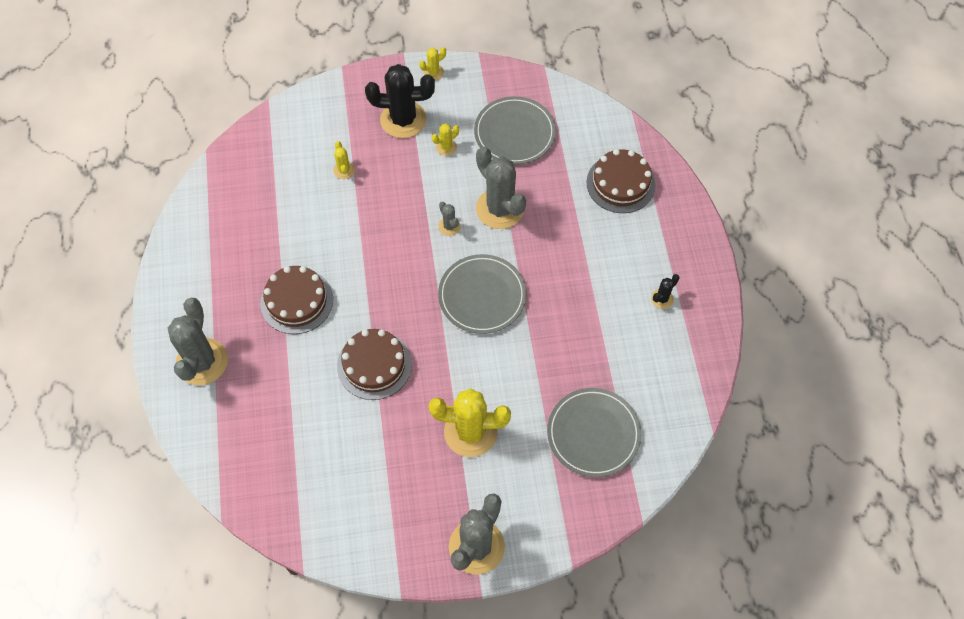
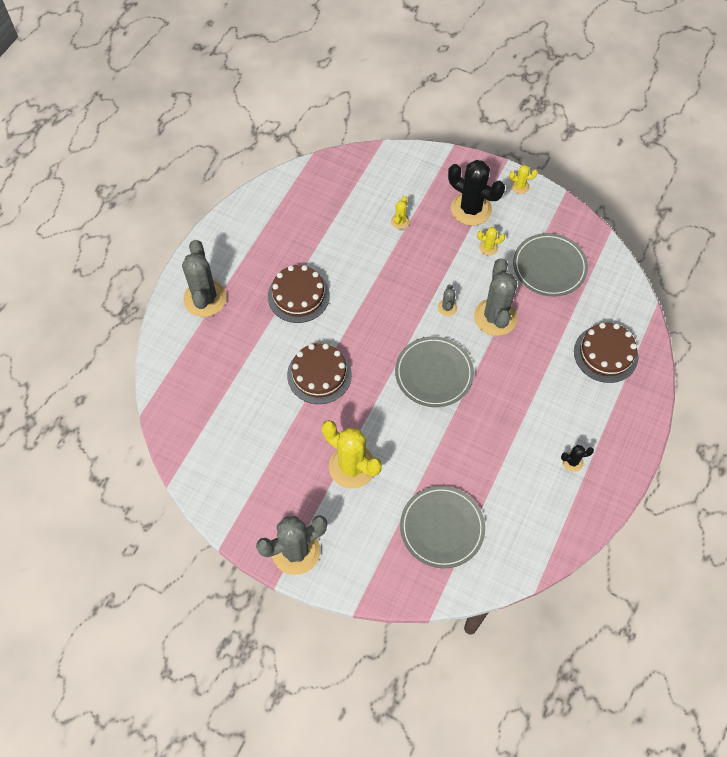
camera: 35 degrees right, 0 degrees up
grey cactus [168,298,228,385] -> grey cactus turned 45 degrees counterclockwise [182,240,227,317]

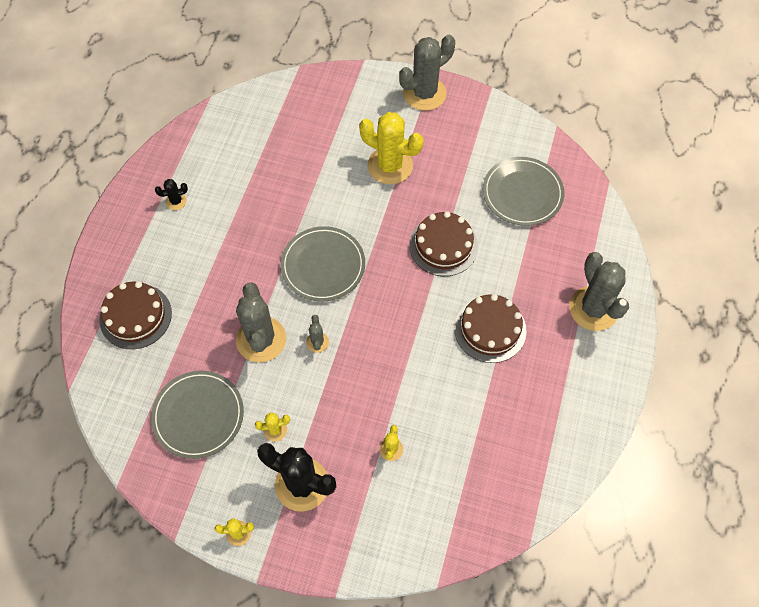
camera: 170 degrees right, 0 degrees up
grey plate [400,486,485,568] -> grey plate moved to [483,157,564,226]

